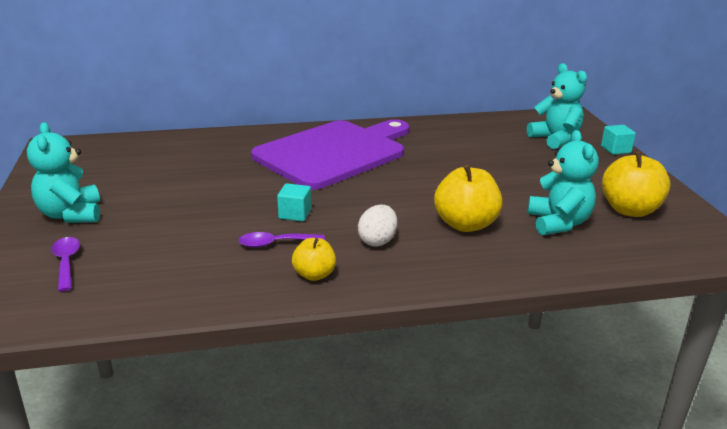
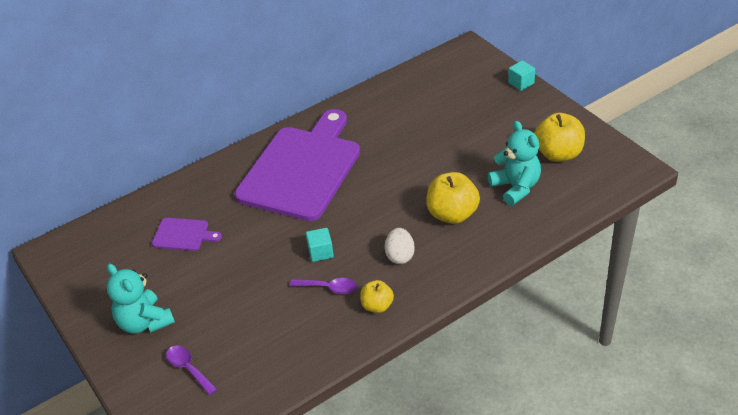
camera: 20 degrees left, 15 degrees up
purple spoon [238,232,325,248] -> purple spoon turned 135 degrees counterclockwise [290,278,357,294]
turquoise teddy bear [527,63,587,149] -> none
none -> purple cutting board [152,218,222,251]

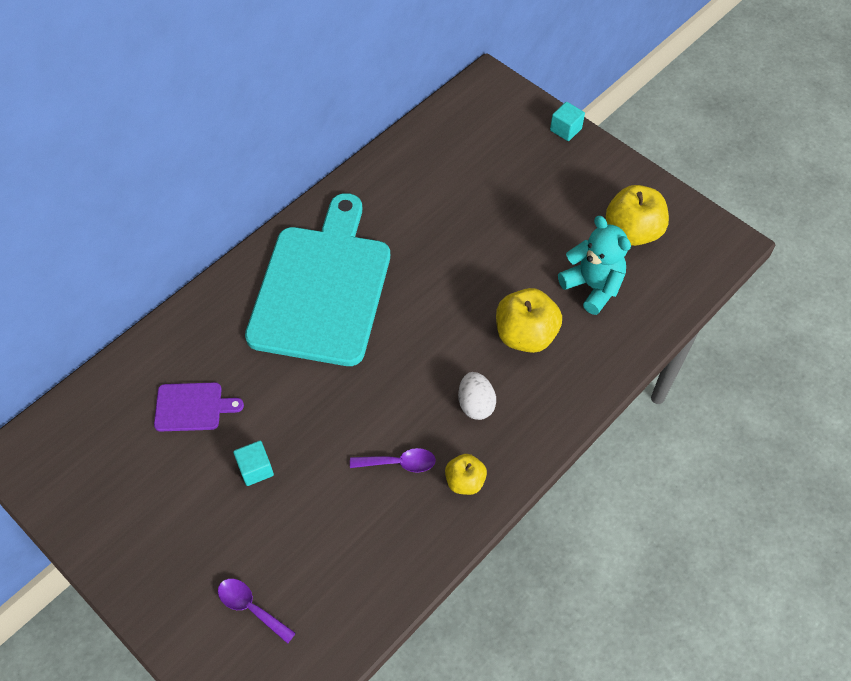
camera: 15 degrees left, 15 degrees up
turquoise teddy bear [107,264,175,334] -> none
purple cutting board [235,109,360,221] -> turquoise cutting board [245,193,390,366]
turquoise cube [306,228,334,262] -> turquoise cube moved to [233,441,274,486]

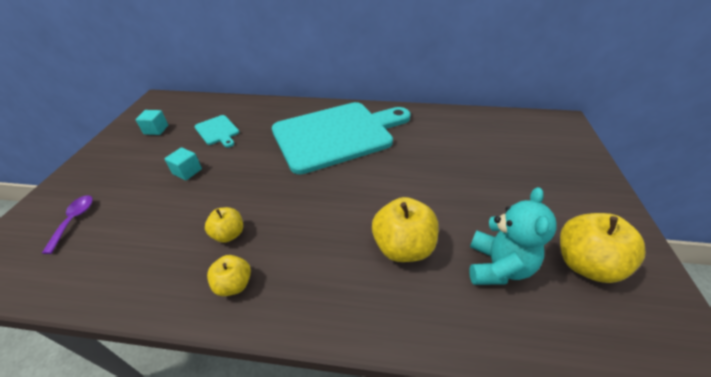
camera: 55 degrees right, 15 degrees down
purple cutting board [154,383,244,431] -> turquoise cutting board [194,115,239,147]
purple spoon [350,448,436,473] -> yellow apple [205,207,243,243]
white egg [458,372,496,420] -> none
turquoise cube [550,102,585,141] -> turquoise cube moved to [135,110,168,135]

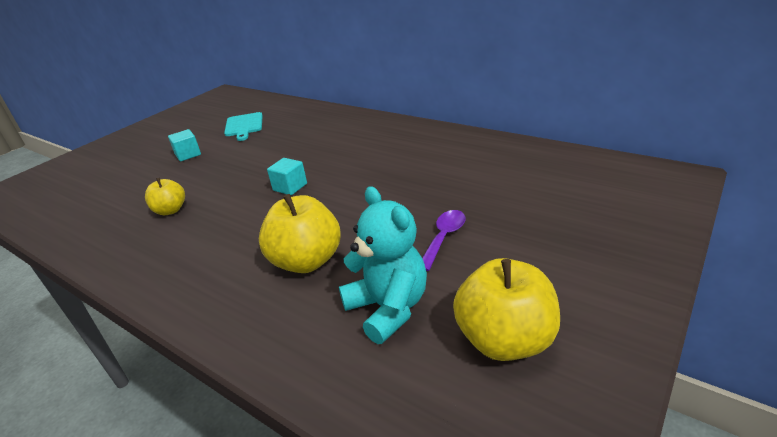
camera: 30 degrees right, 10 degrees down
purple spoon [42,195,93,254] -> purple spoon moved to [423,210,466,271]
turquoise cube [135,110,168,135] -> turquoise cube moved to [267,158,307,195]
yellow apple [207,255,251,296] -> none
turquoise cutting board [272,102,411,175] -> none
turquoise teddy bear [469,187,557,285] -> turquoise teddy bear turned 75 degrees counterclockwise [339,186,427,344]

